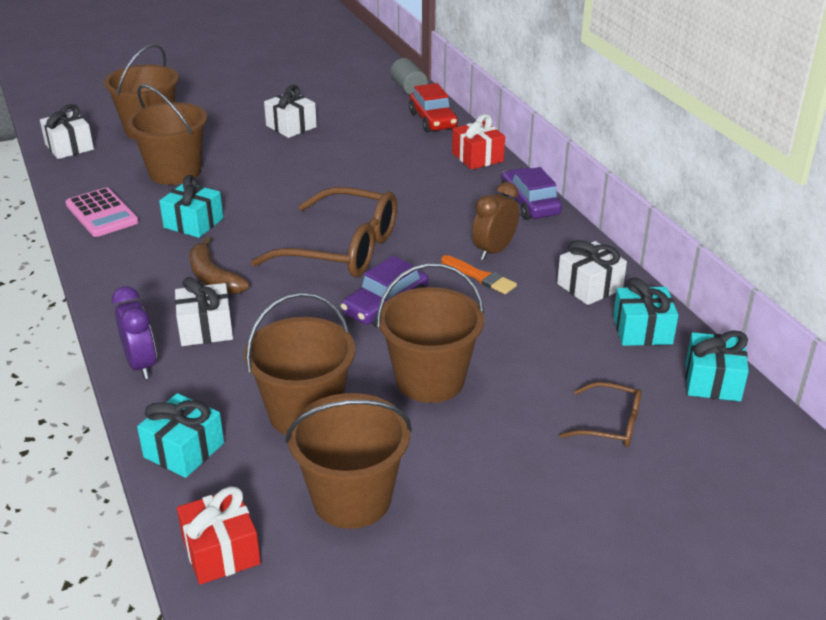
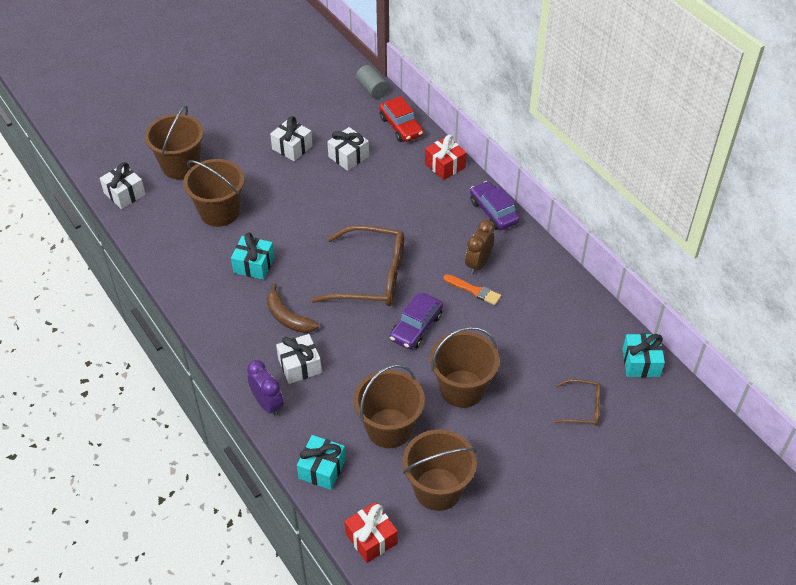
camera: 10 degrees left, 15 degrees up
pink calculator [65,187,139,237] -> none
white gift [557,240,627,305] -> white gift moved to [327,127,369,171]
turquoise gift [613,277,678,346] -> none

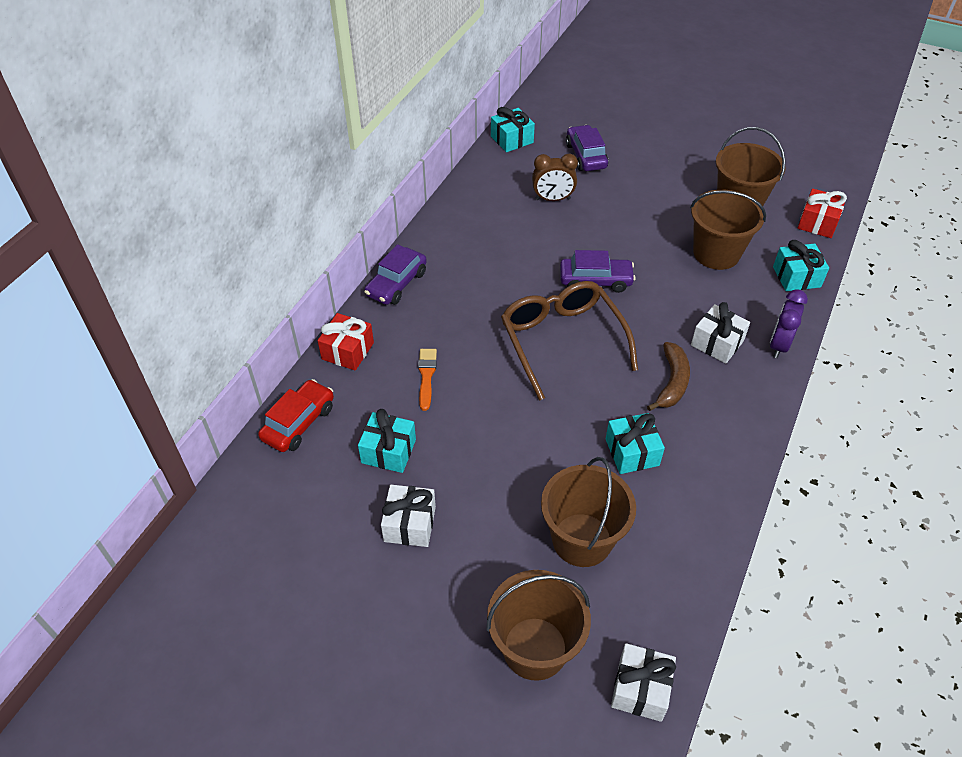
camera: 120 degrees left, 0 degrees up
white gift [327,127,369,171] -> turquoise gift [358,409,416,473]
grey cylinder [356,65,389,99] -> none
brown bucket [430,327,500,408] -> none
orange brush [444,274,501,305] -> orange brush moved to [418,349,437,411]
brown clock [465,220,495,275] -> brown clock moved to [532,154,578,201]
brown glasses [553,379,601,426] -> purple car [566,125,608,171]

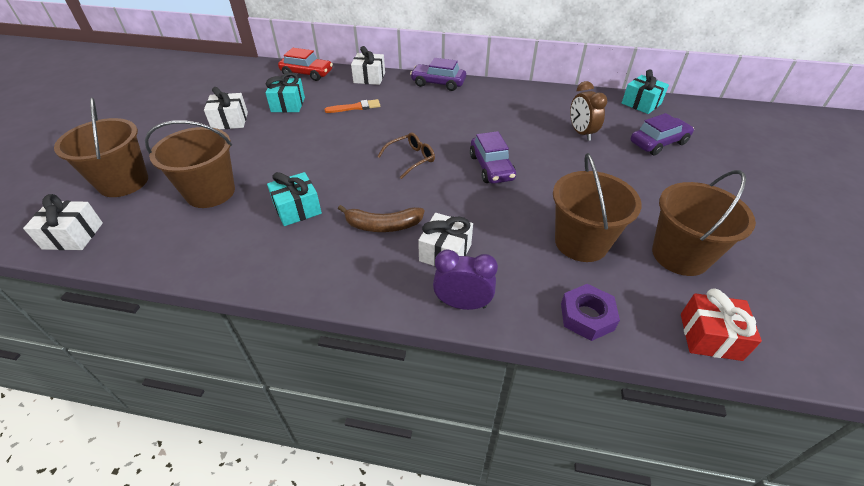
camera: 75 degrees right, 5 degrees down
red gift [318,313,374,371] -> white gift [351,46,385,85]
brown glasses [501,281,638,401] -> brown glasses [377,133,435,179], size x0.49
turquoise gift [773,240,829,291] -> purple nut [561,284,620,341]

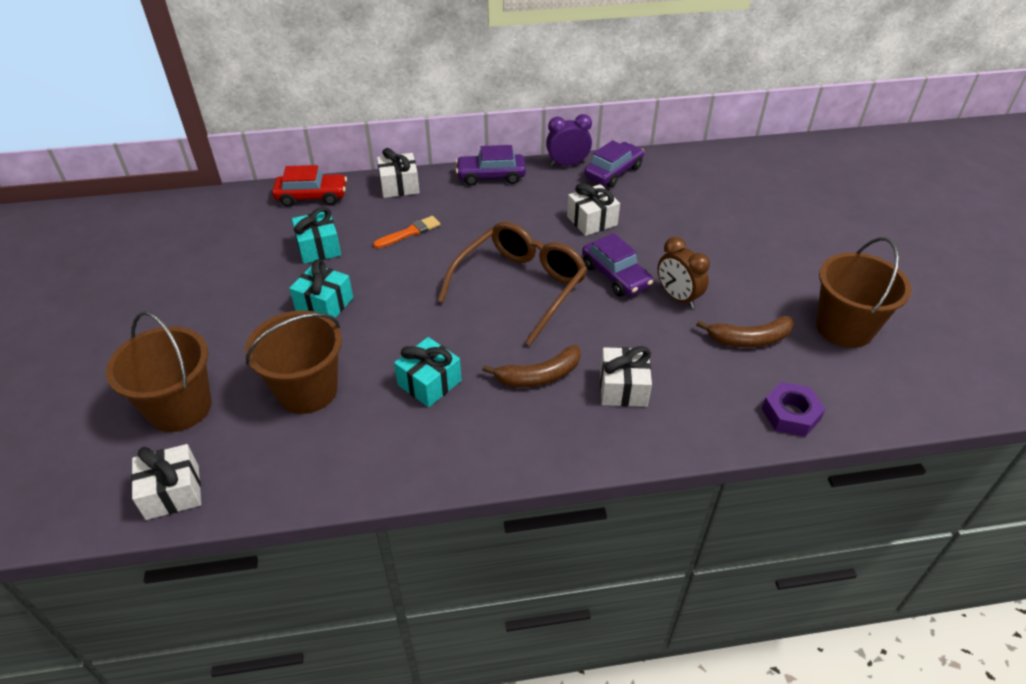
camera: 20 degrees left, 0 degrees up
white gift [204,87,248,129] -> white gift moved to [567,183,620,236]
brown glasses [377,133,435,179] -> brown glasses [438,222,588,346], size x2.04
purple clock [433,250,498,310] -> purple clock moved to [546,114,592,167]
brown bucket [553,153,642,262] -> brown banana [696,316,794,347]
brown clock [570,81,608,141] -> brown clock moved to [658,237,710,309]
turquoise gift [622,70,669,114] -> turquoise gift moved to [289,259,353,318]
purple car [630,113,694,155] -> purple car moved to [584,140,644,187]
red gift [681,288,762,361] -> none

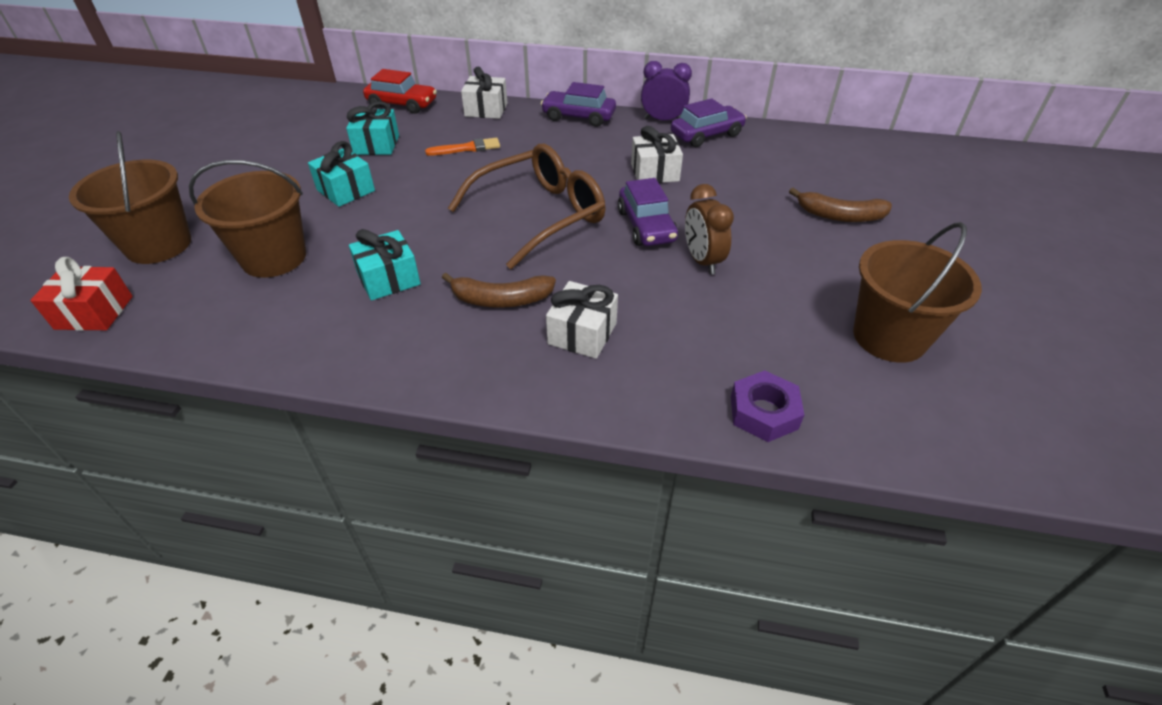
camera: 20 degrees right, 0 degrees up
white gift [131,444,201,520] -> red gift [30,257,133,331]
brown banana [696,316,794,347] -> brown banana moved to [789,188,892,222]

